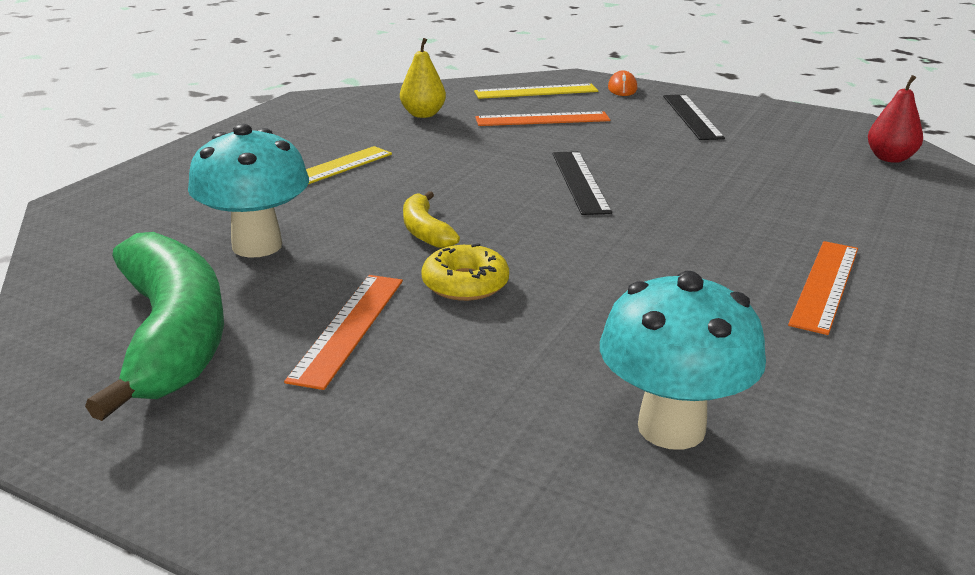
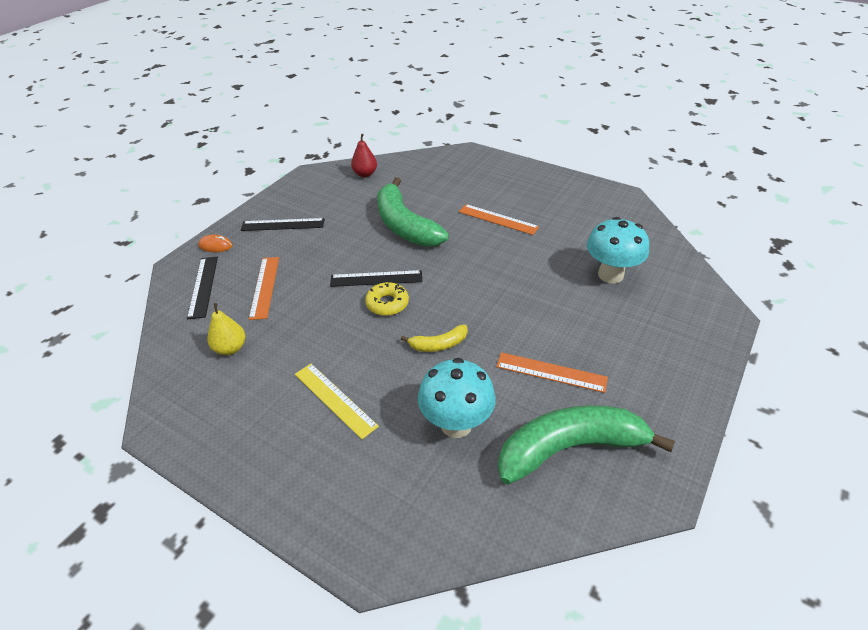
camera: 85 degrees left, 15 degrees up
yellow donut [421,243,509,301] -> yellow donut moved to [365,282,409,316]
yellow ruler [474,84,598,99] -> black ruler [187,257,218,319]
none -> green banana [377,177,449,247]

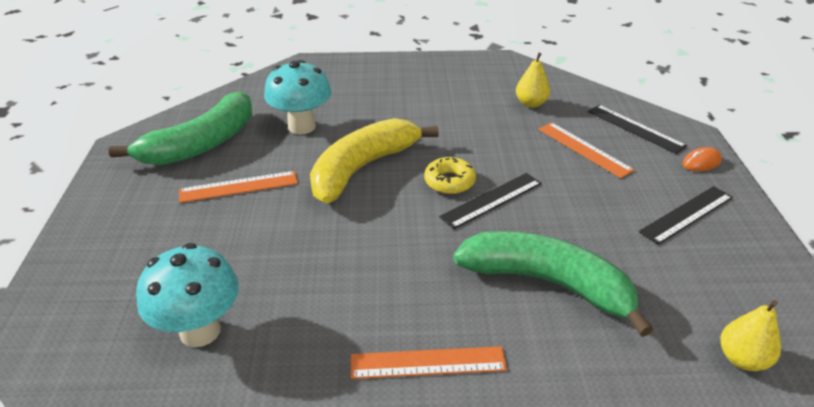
camera: 145 degrees right, 5 degrees down
yellow ruler [295,364,379,439] -> none
red pear [351,134,377,177] -> yellow pear [720,300,781,371]
yellow banana [401,325,468,352] -> yellow banana [310,118,439,204], size x2.17

